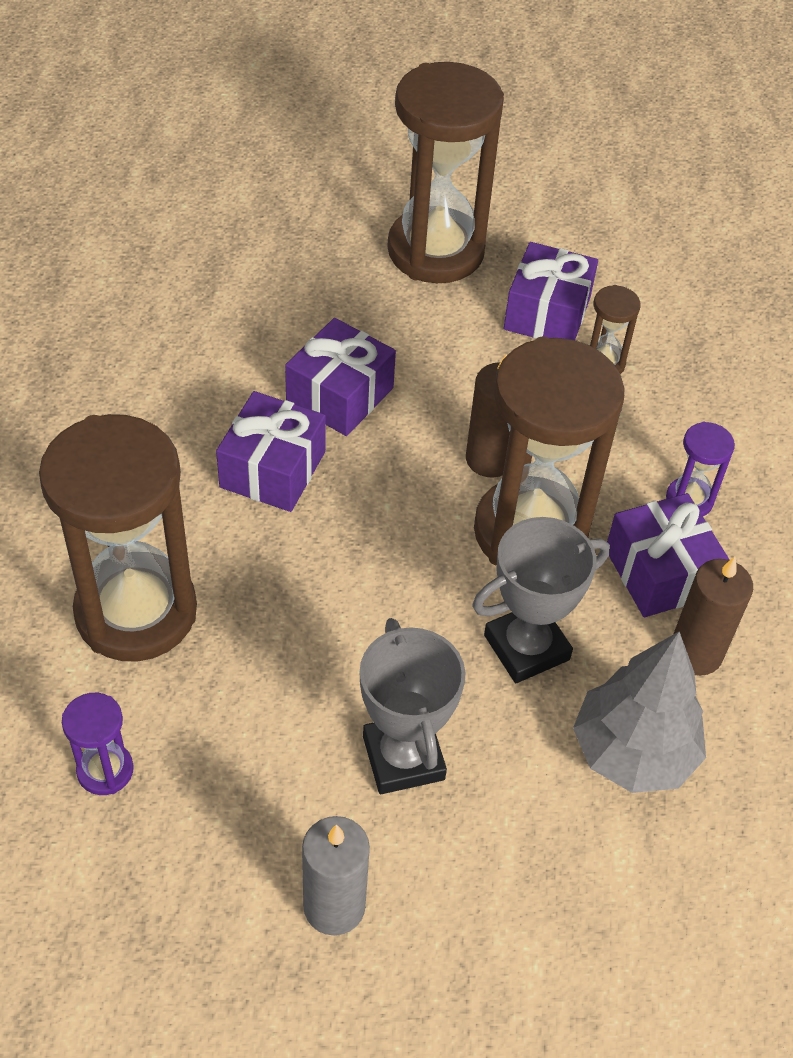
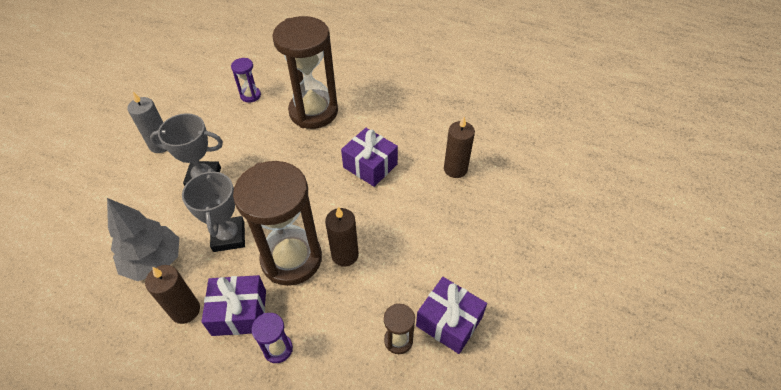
camera: 110 degrees right, 0 degrees up
purple gift [285,318,396,436] -> none
brown hourglass [387,62,504,283] -> none
none -> brown candle [444,117,475,178]

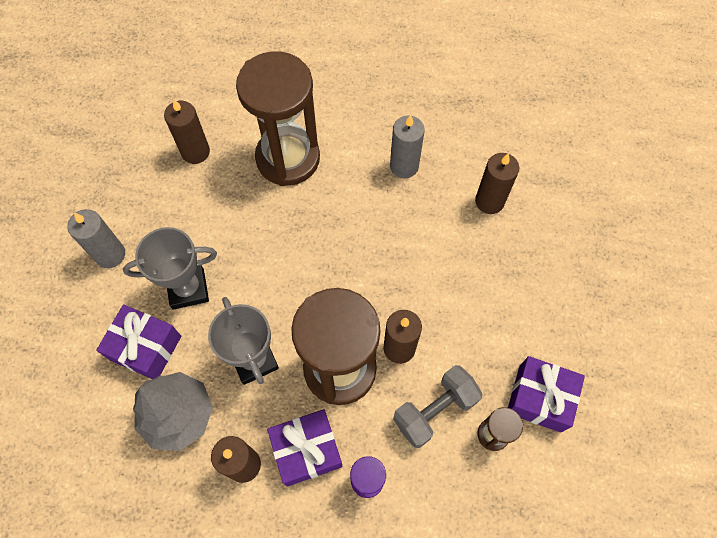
camera: 15 degrees left, 15 degrees up
purple hourglass [231,58,261,103] -> brown candle [164,100,210,164]
purple gift [341,128,398,187] -> purple gift moved to [96,304,181,379]
none -> grey candle [390,115,425,178]
none -> grey dumbbell [393,365,483,448]

